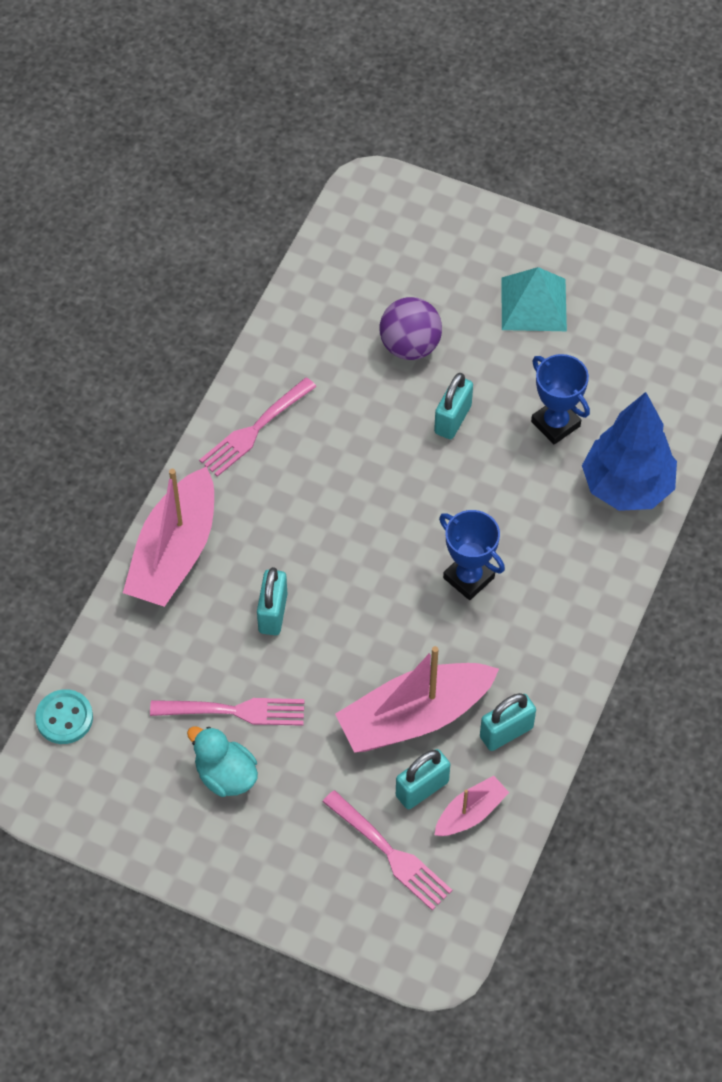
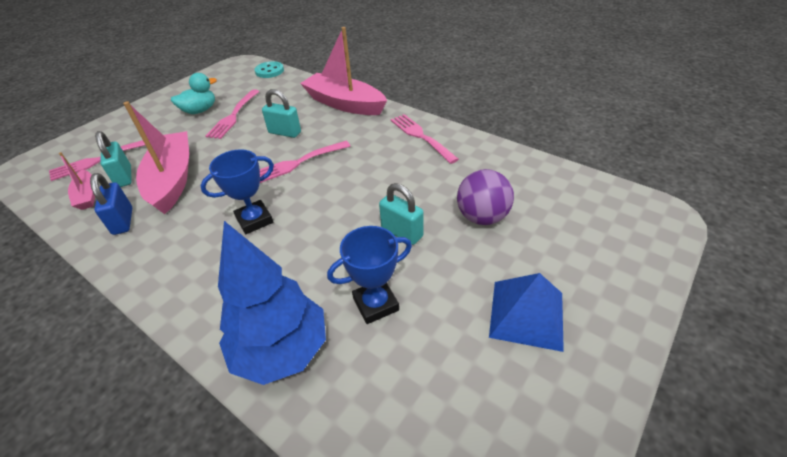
camera: 105 degrees right, 15 degrees down
turquoise padlock [480,693,536,751] -> blue padlock [90,173,132,235]
turquoise pyramid [501,267,567,331] -> blue pyramid [489,273,564,352]
none -> pink fork [260,141,351,183]

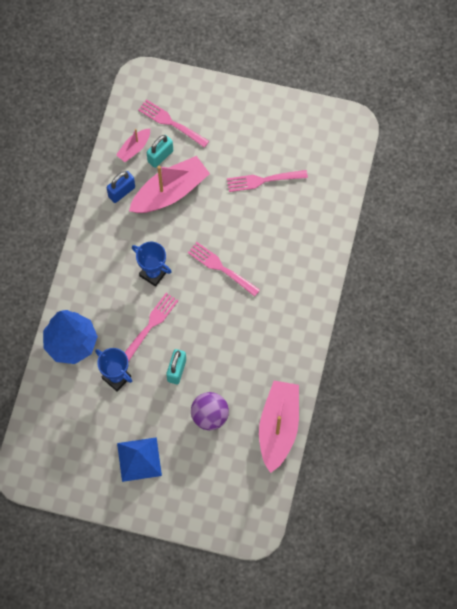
camera: 65 degrees right, 25 degrees up
turquoise duck [171,73,217,114] -> none
turquoise button [255,61,284,78] -> none
turquoise padlock [262,89,301,138] -> none
pink boat [300,27,387,115] -> pink boat moved to [259,381,299,473]
pink fork [391,114,459,164] -> pink fork moved to [124,293,178,362]

